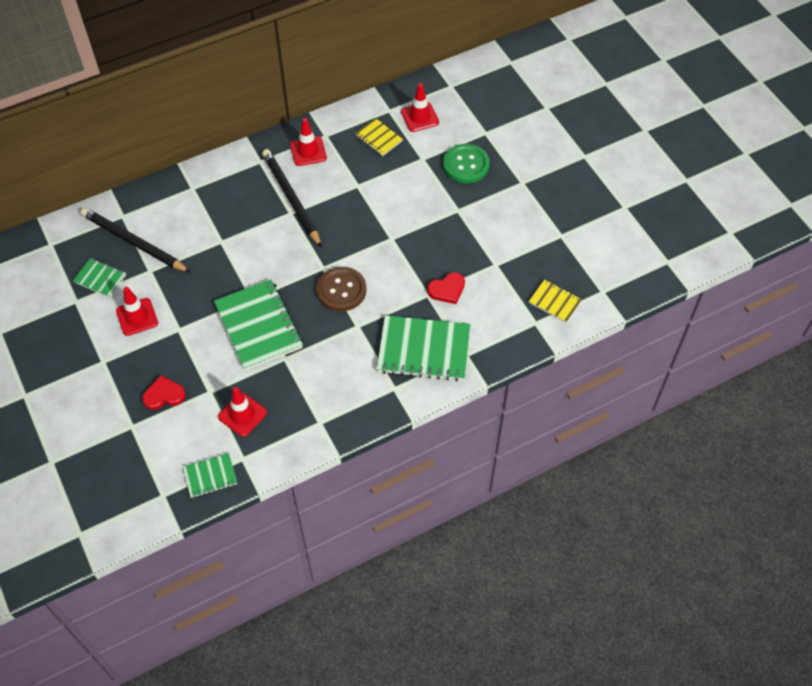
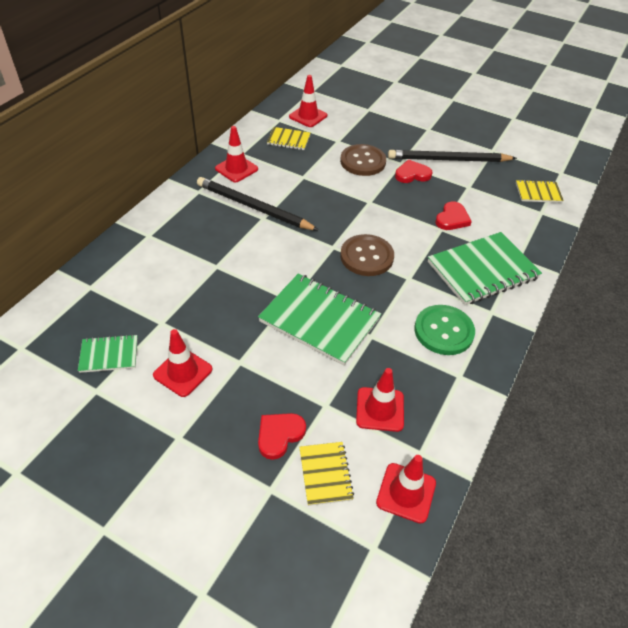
camera: 35 degrees left, 10 degrees down
black pencil [81,208,191,273] -> black pencil moved to [388,150,517,162]
green notebook [183,453,237,498] -> red traffic cone [376,455,436,524]
green button [443,144,490,183] -> green button moved to [414,305,475,355]
none -> yellow notebook [299,442,354,506]
none -> brown button [340,144,386,176]
none -> red heart [395,160,433,183]

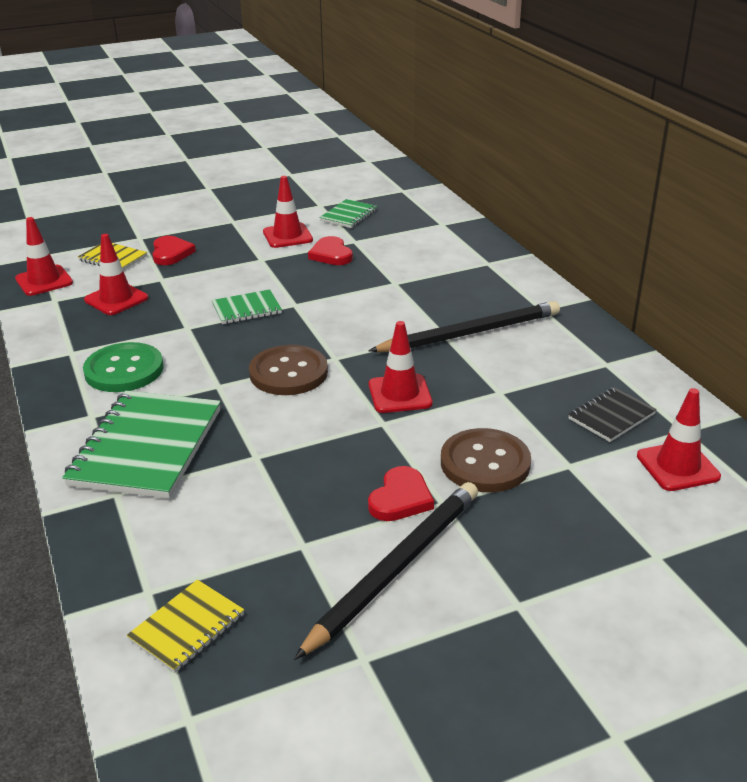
camera: 130 degrees right, 15 degrees down
red traffic cone [215,126,258,182] -> red traffic cone moved to [369,321,433,413]
green notebook [258,274,381,366] -> green notebook [212,290,282,324], size x0.51
yellow notebook [267,127,311,150] -> black notebook [568,387,657,442]
red heart [435,201,472,230] -> red heart moved to [308,236,353,265]

